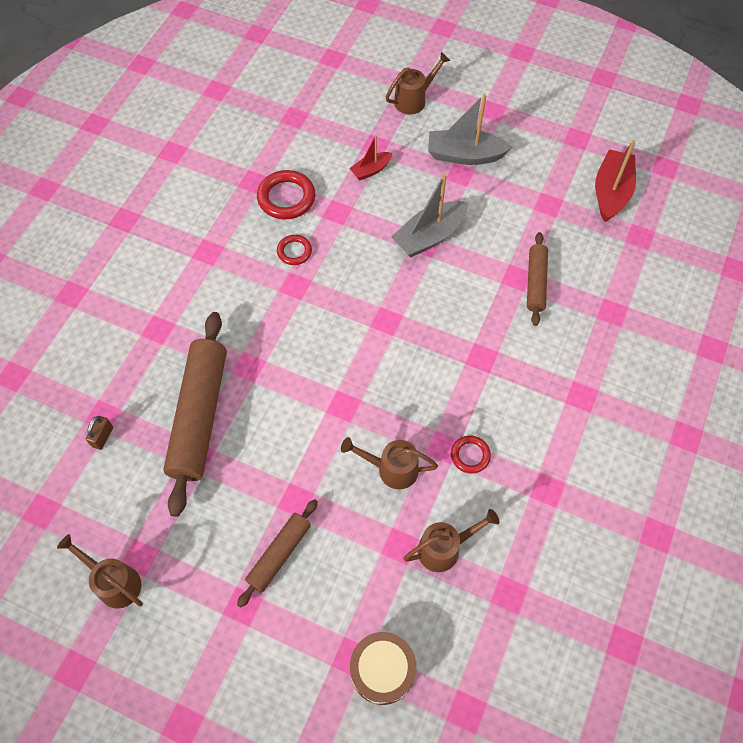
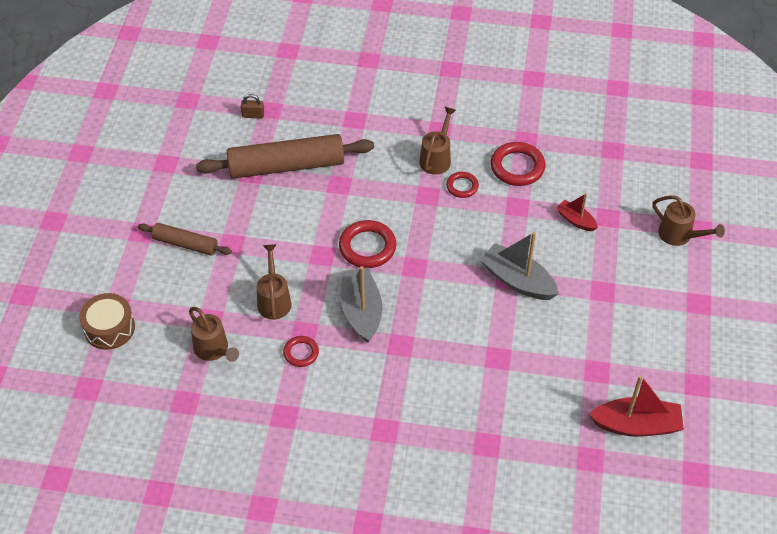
camera: 75 degrees right, 10 degrees down
brown watering can [57,534,143,609] -> brown watering can moved to [420,107,456,175]
grey boat [428,94,512,165] -> grey boat moved to [341,266,382,343]
brown rolling pin [527,232,548,326] -> none
none -> red ring [339,220,396,268]

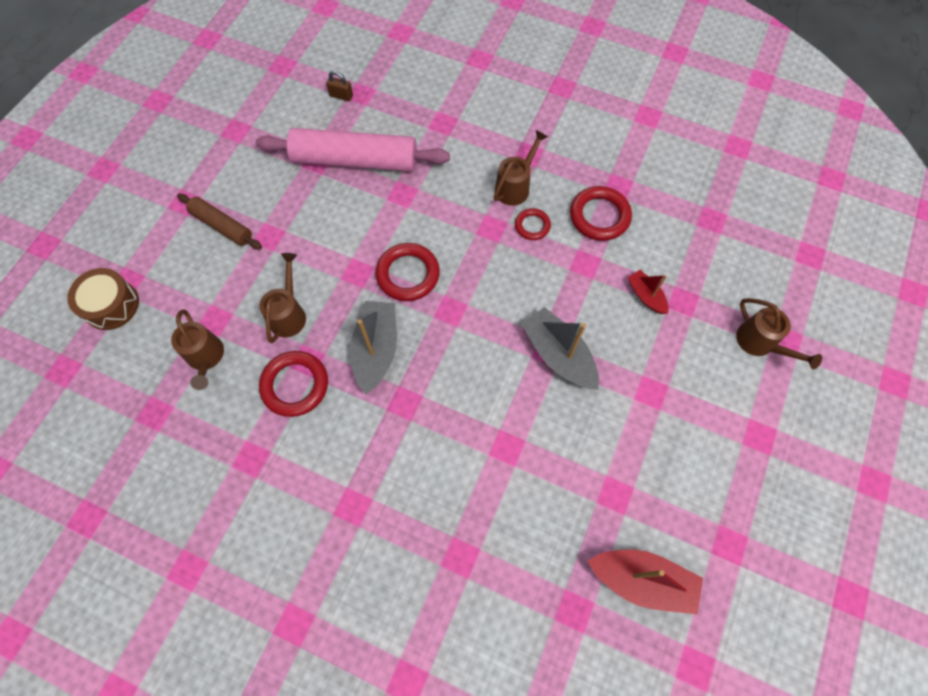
camera: 15 degrees right, 15 degrees up
brown rolling pin [196,134,374,179] -> pink rolling pin [256,128,450,172]
red ring [283,336,319,367] -> red ring [259,351,328,417], size x1.72

